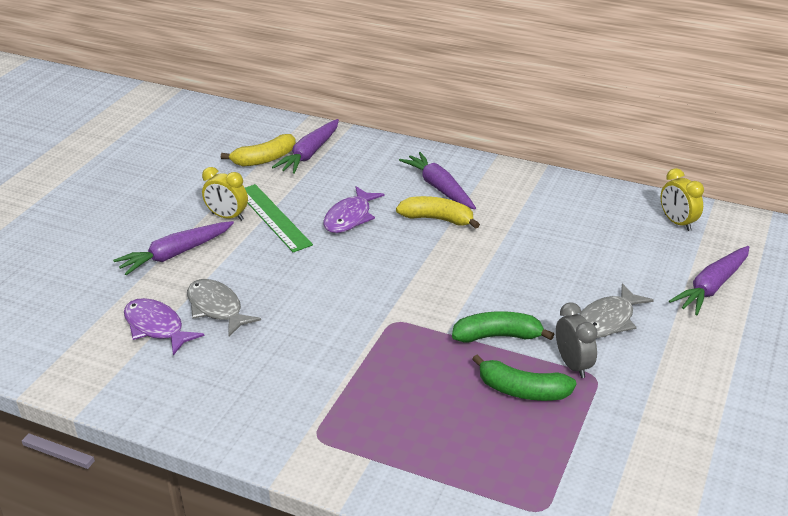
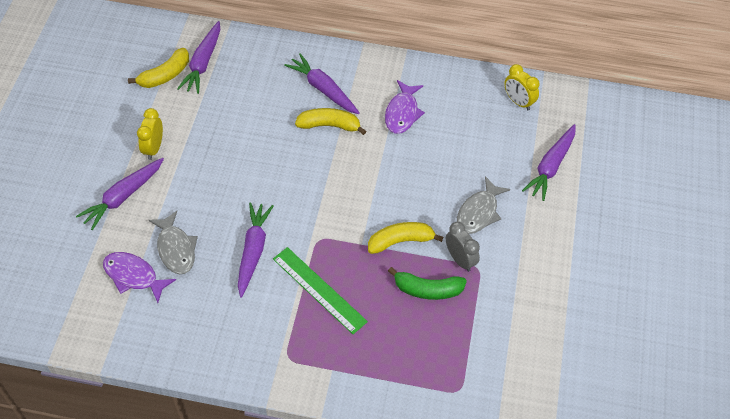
camera: 15 degrees left, 20 degrees up
grey fish [187,279,261,337] -> grey fish turned 150 degrees counterclockwise [149,211,198,274]
yellow clock [202,167,248,221] -> yellow clock turned 90 degrees clockwise [137,108,163,160]
green ruler [245,184,313,252] -> green ruler moved to [273,247,368,334]
purple fish [323,186,384,233] -> purple fish moved to [385,80,425,134]
green banana [452,311,554,342] -> yellow banana [368,222,443,254]
none -> purple carrot [238,202,274,297]

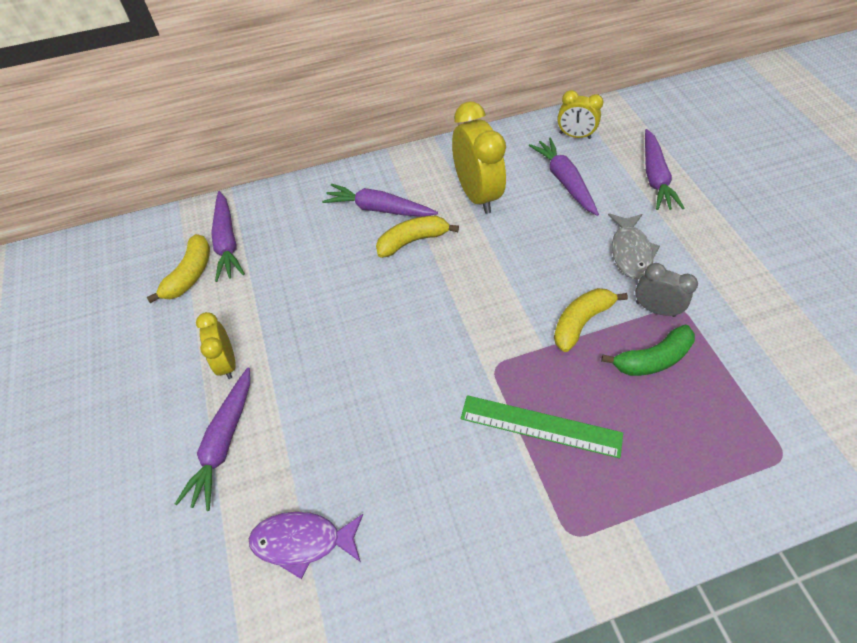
camera: 25 degrees left, 0 degrees up
grey fish [149,211,198,274] -> none
purple carrot [238,202,274,297] -> purple carrot moved to [529,137,599,216]
purple fish [385,80,425,134] -> yellow clock [452,101,506,214]

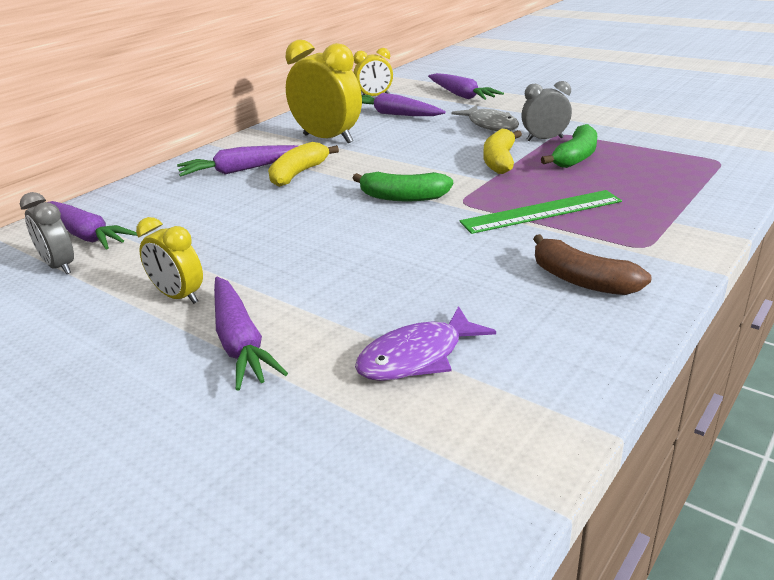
camera: 35 degrees left, 25 degrees down
yellow banana [147,234,210,303] -> grey clock [20,192,74,274]
none -> green banana [352,172,453,201]
none -> brown banana [533,234,652,295]

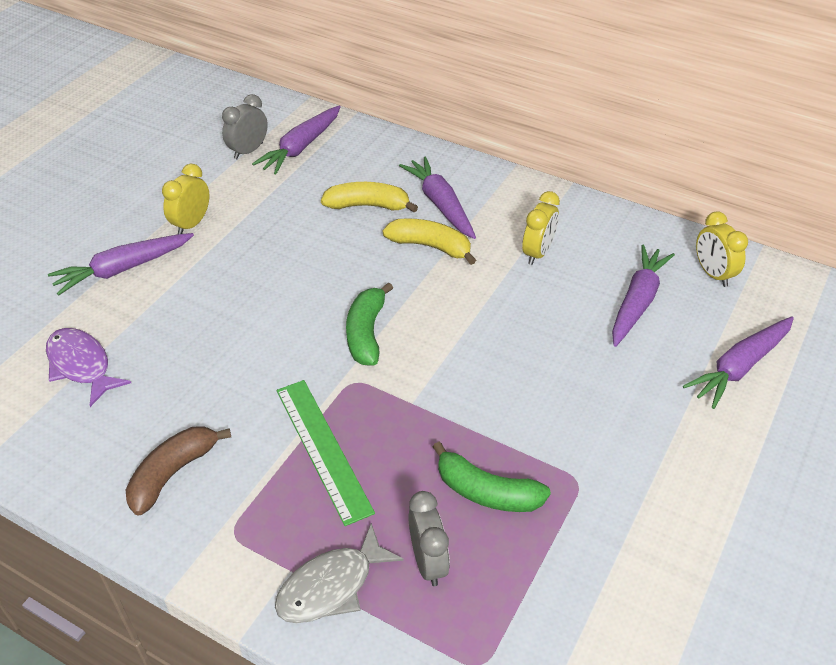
camera: 80 degrees right, 15 degrees up
yellow clock [285,40,362,144] -> yellow clock [522,191,560,265], size x0.57
grey fish [451,105,519,131] -> grey fish moved to [275,523,403,623]
yellow banana [484,129,522,174] -> yellow banana moved to [321,182,418,213]
grey clock [521,81,572,141] -> grey clock moved to [408,491,450,586]

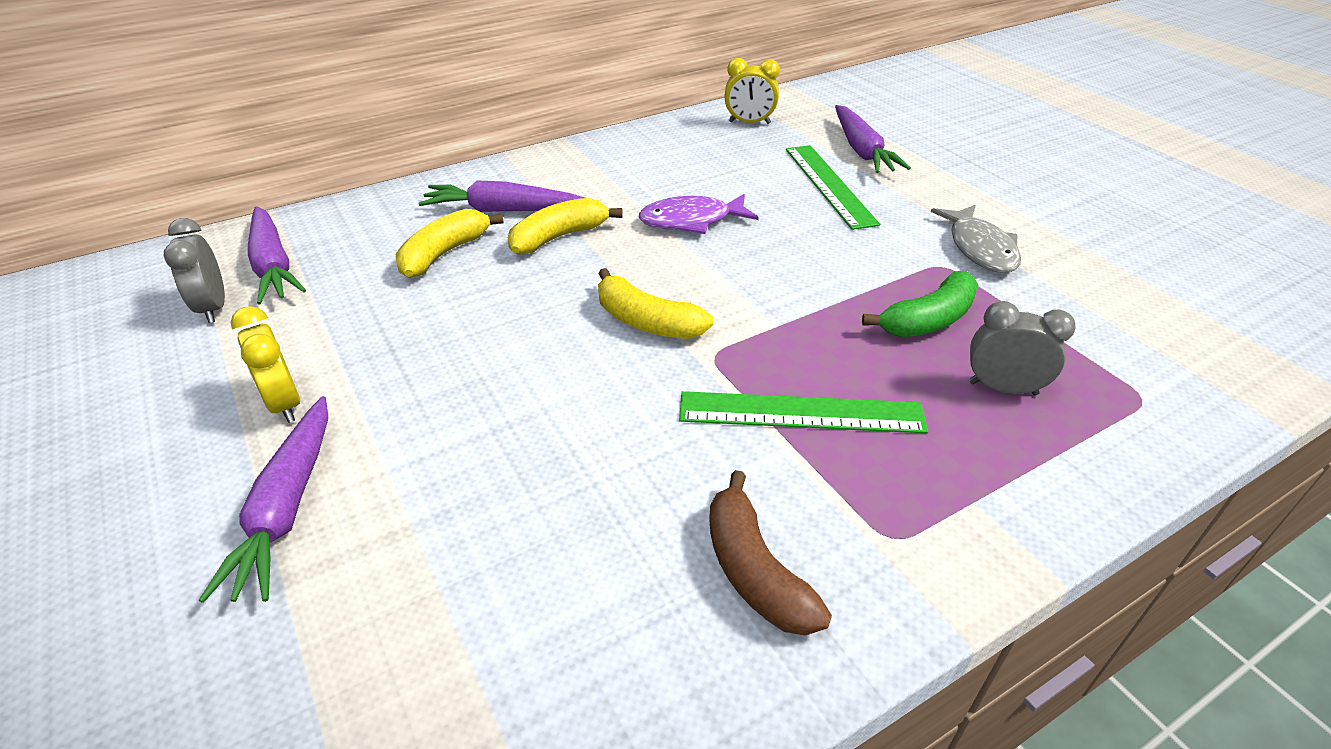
camera: 60 degrees left, 5 degrees down
purple fish [46,328,131,407] -> purple fish moved to [638,194,759,234]
grey fish [275,523,403,623] -> grey fish moved to [931,205,1021,273]
green banana [346,282,393,365] -> yellow banana [598,268,714,339]
yellow clock [522,191,560,265] -> none
purple carrot [612,244,675,347] -> none
none -> green ruler [786,145,880,230]

